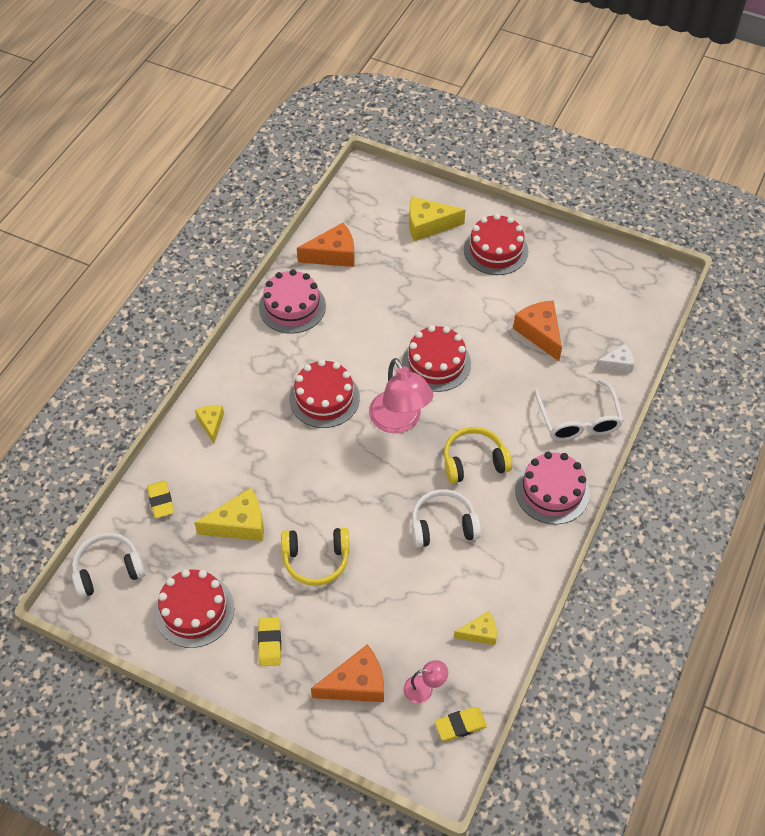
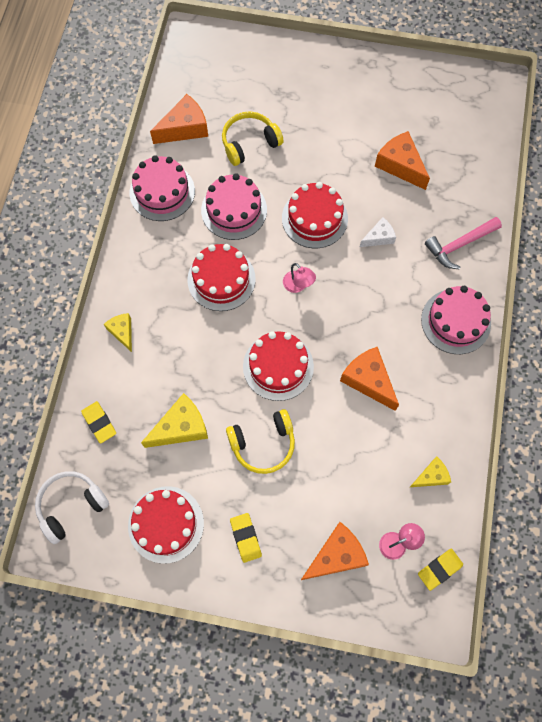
camera: 15 degrees left, 15 degrees up
pink lamp [369,358,433,433] -> pink lamp [283,263,316,293], size x0.49
yellow cheese [409,197,465,241] -> none
white headphones [411,489,481,548] -> orange cheese [340,347,399,411]
yellow headphones [444,427,512,484] -> yellow headphones moved to [222,111,284,166]
red cake [464,214,529,275] -> red cake moved to [243,331,314,401]
white glasses [534,379,624,441] -> pink hammer [425,217,502,269]
white cheese [596,344,634,373] -> white cheese moved to [360,217,396,247]
none -> pink cake [201,173,267,240]

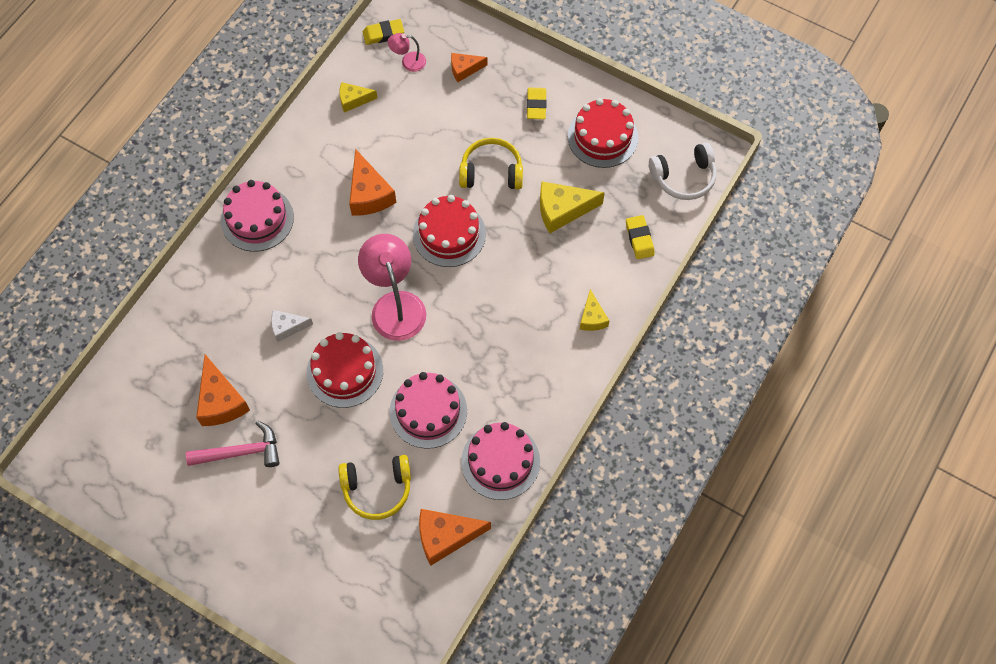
camera: 160 degrees left, 5 degrees down
red cake [187,244,256,311] -> none
pink lamp [283,263,316,293] -> pink lamp [358,234,426,341], size x2.06
orange cheese [301,522,369,580] -> orange cheese [451,53,488,82], size x0.60
pink hammer [425,217,502,269] -> pink hammer moved to [186,421,280,467]

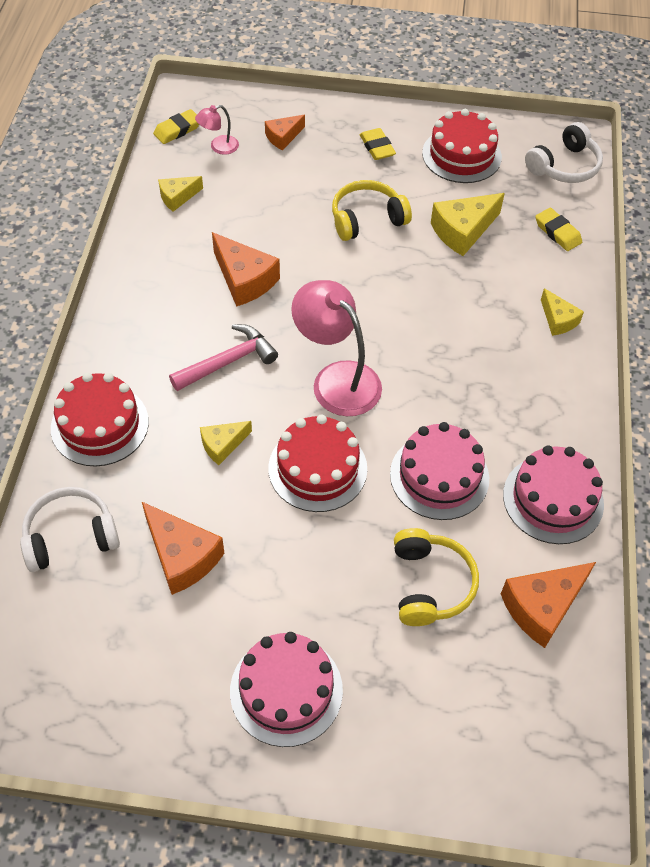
camera: 25 degrees left, 10 degrees down
pink hammer [186,421,280,467] -> pink hammer moved to [169,324,278,391]
pink cake [221,180,294,252] -> pink cake moved to [230,632,343,747]
white cheese [271,310,313,342] -> yellow cheese [200,421,252,465]
yellow headphones [338,455,411,520] -> yellow headphones turned 60 degrees counterclockwise [394,528,479,626]
red cake [413,195,486,267] -> red cake moved to [51,372,149,466]
none -> white headphones [20,487,120,572]

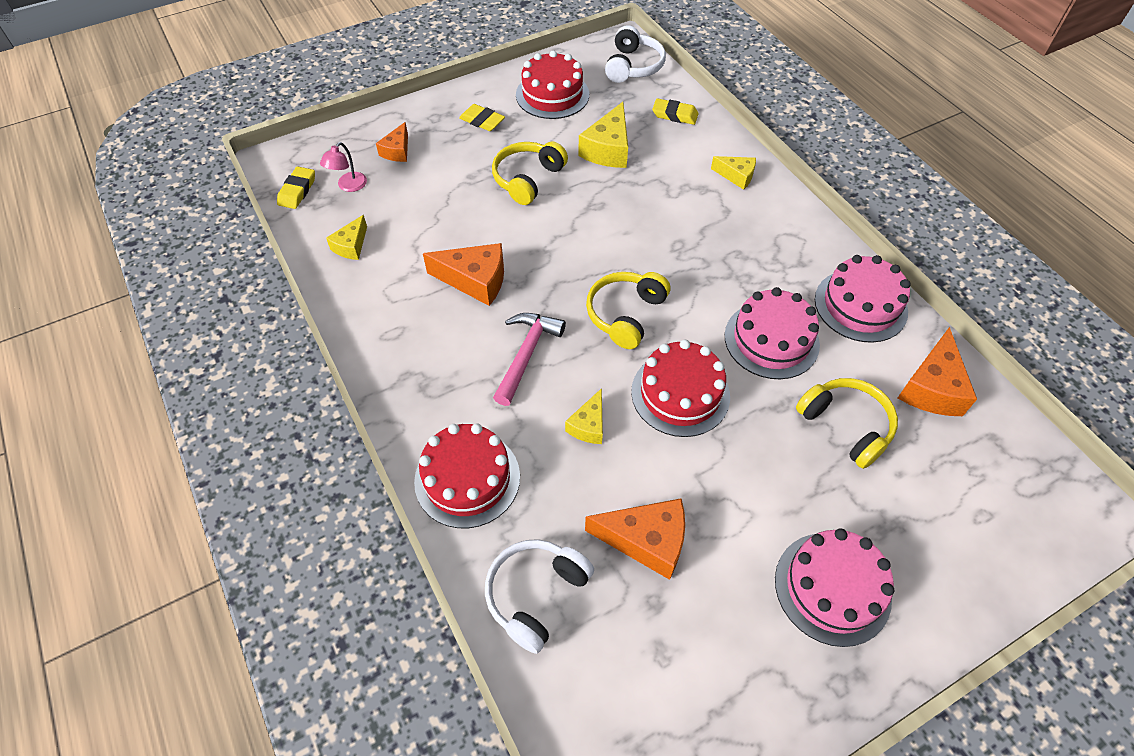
camera: 35 degrees left, 0 degrees up
pink lamp [291,280,382,416] -> yellow headphones [586,272,670,349]

